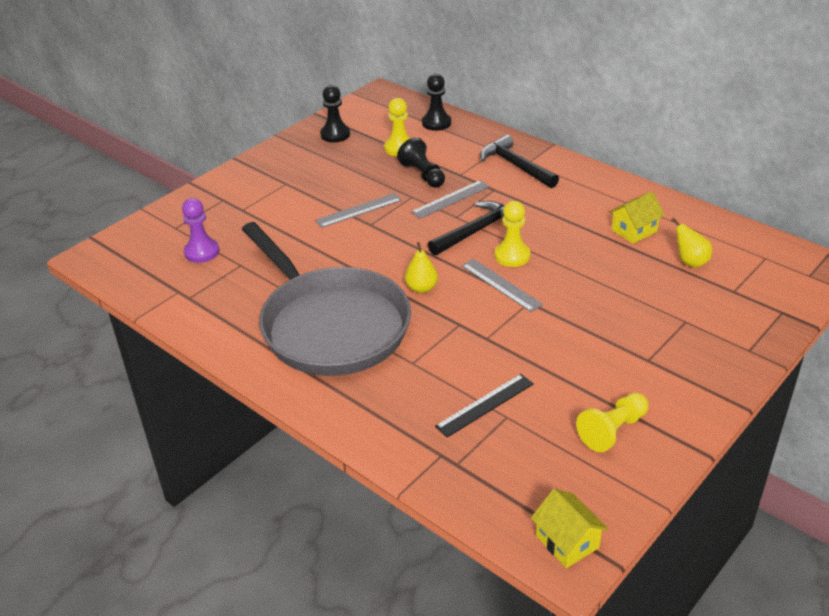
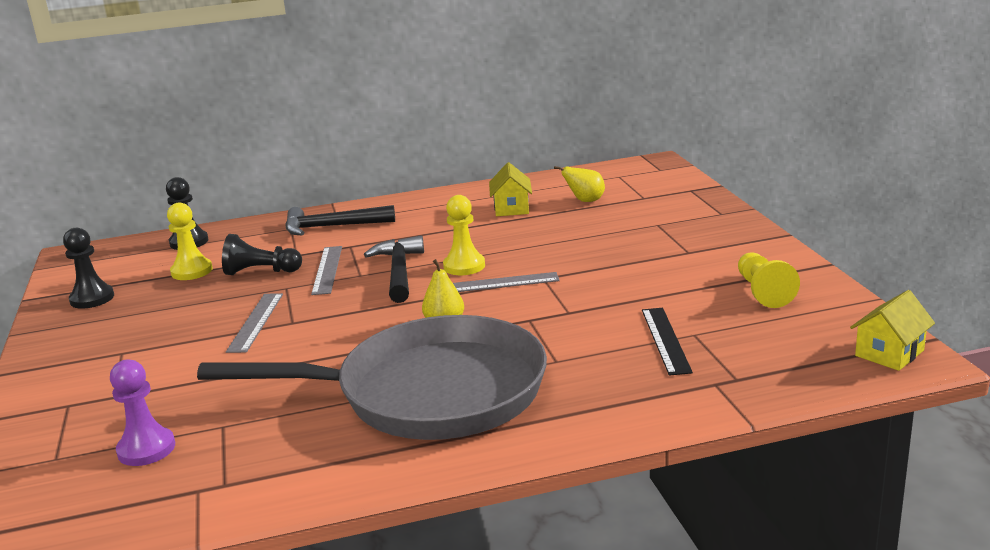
camera: 55 degrees left, 15 degrees down
yellow house [531,489,608,568] -> yellow house turned 45 degrees counterclockwise [850,290,935,371]

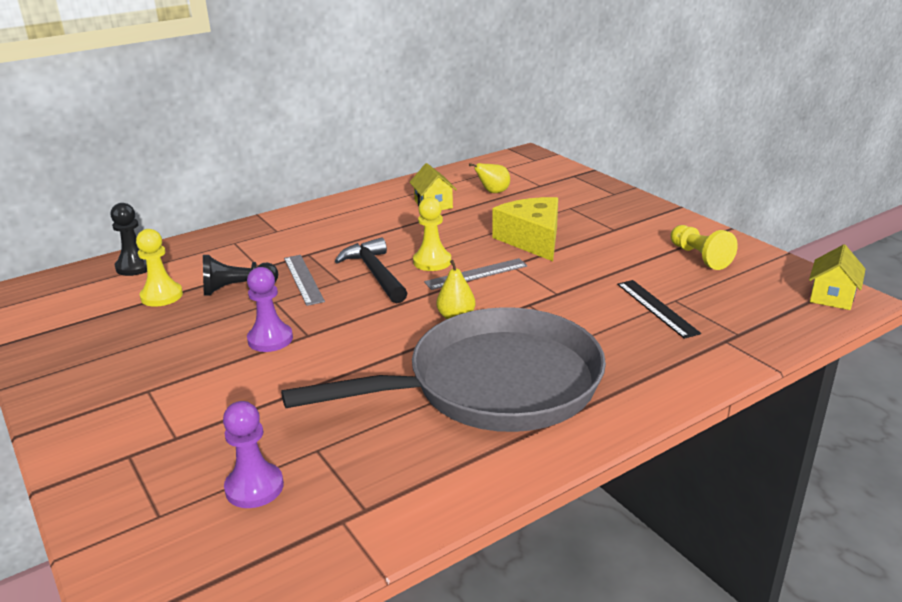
camera: 20 degrees left, 5 degrees up
black pawn [63,228,114,309] -> none
grey ruler [226,293,283,353] -> purple pawn [247,267,293,352]
black hammer [285,205,395,235] -> none
none -> yellow cheese [492,197,558,261]

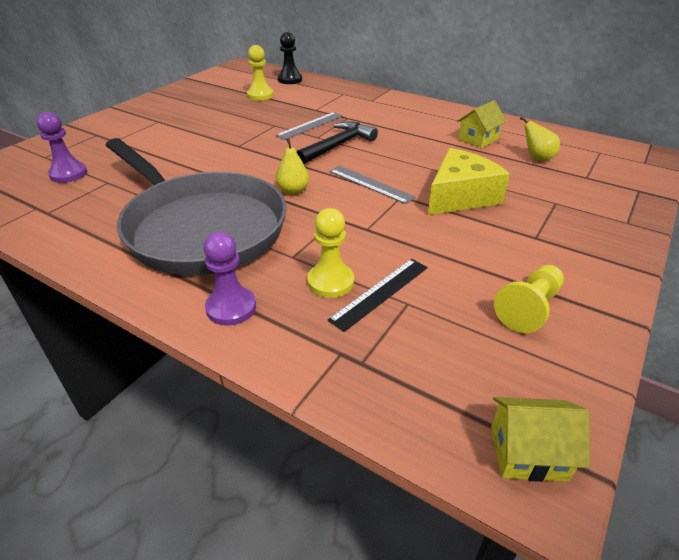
camera: 65 degrees right, 10 degrees up
black pawn [203,255,278,296] -> none
purple pawn [247,267,293,352] -> purple pawn moved to [203,232,256,325]
yellow pawn [413,197,451,271] -> yellow pawn moved to [307,208,354,298]

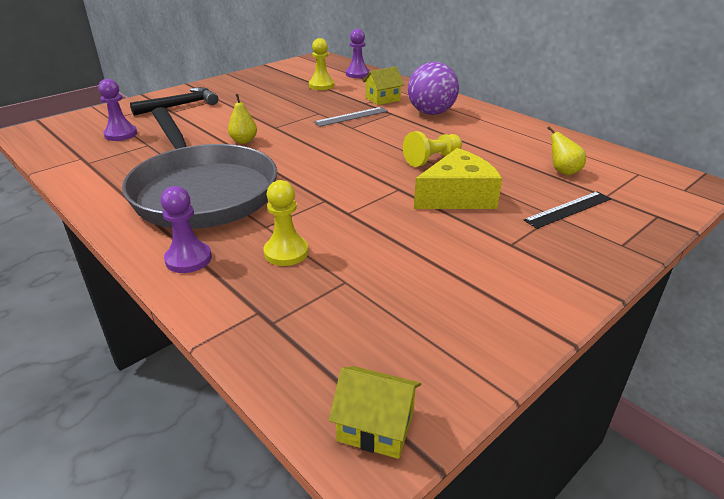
camera: 15 degrees right, 5 degrees down
yellow pear [276,138,309,195] -> yellow pear moved to [228,94,257,144]
black pawn [278,32,302,84] -> purple pawn [346,29,370,78]
black hammer [296,121,378,164] -> black hammer moved to [130,87,218,116]
black ruler [328,259,428,332] -> black ruler moved to [524,191,611,229]
grey ruler [329,165,416,204] -> none
yellow house [457,100,507,148] -> yellow house moved to [363,67,404,105]
yellow pawn [494,265,564,333] -> yellow pawn moved to [403,131,462,167]
none -> purple ball [408,62,459,115]

